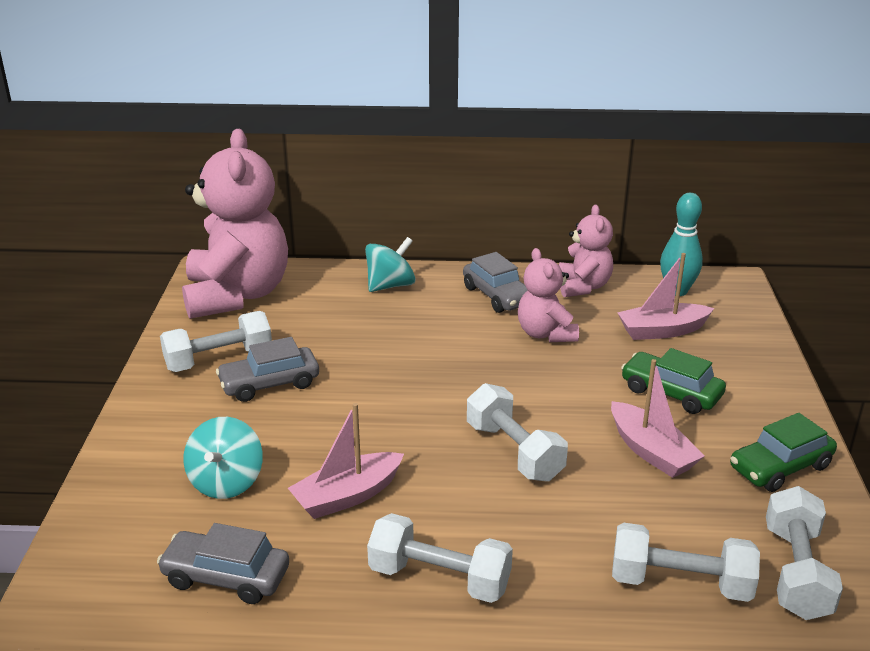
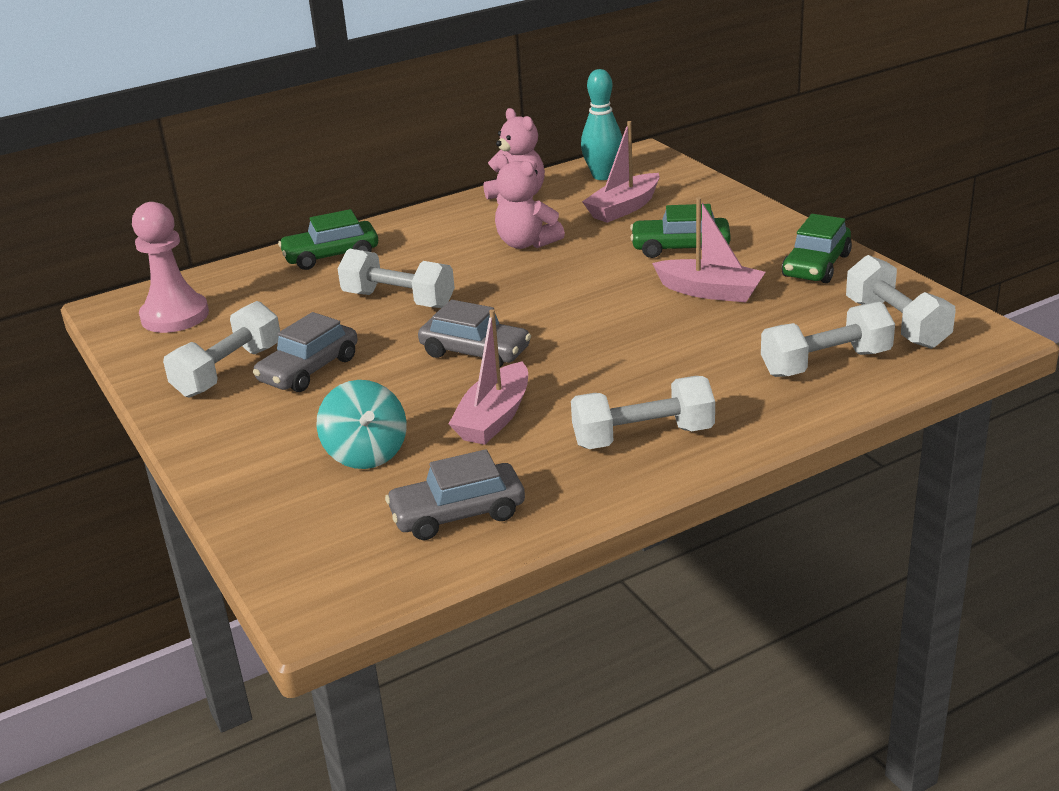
camera: 30 degrees left, 0 degrees up
pink teddy bear [182,129,288,319] -> pink pawn [132,202,209,333]
turquoise spinning top [365,237,416,292] -> green car [278,209,378,270]
grey car [463,252,528,313] -> grey car moved to [418,300,531,368]
white dumbbell [467,383,568,482] -> white dumbbell moved to [337,248,455,308]

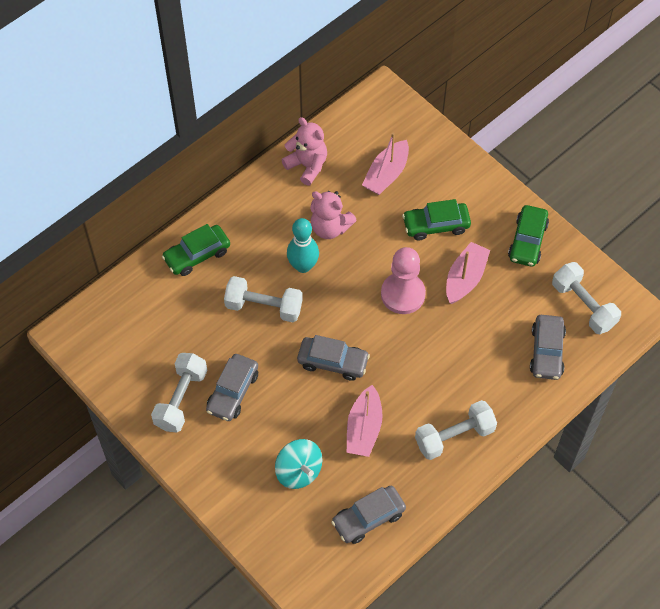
camera: 15 degrees left, 30 degrees up
pink pawn [132,202,209,333] -> pink pawn moved to [381,247,426,314]
turquoise bowling pin [581,69,622,180] -> turquoise bowling pin moved to [287,218,319,273]
pink boat [652,197,765,302] -> pink boat turned 75 degrees counterclockwise [446,242,490,304]
white dumbbell [761,302,895,377] -> grey car [530,315,566,380]

